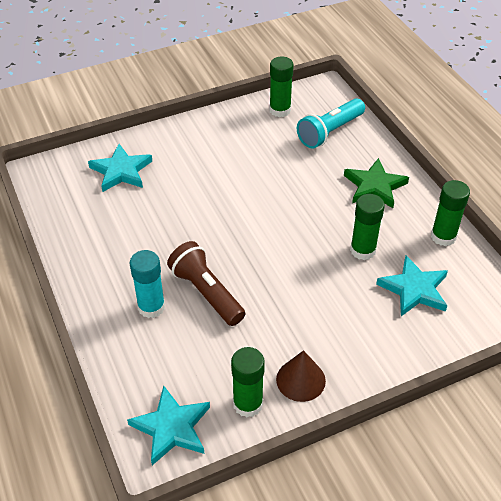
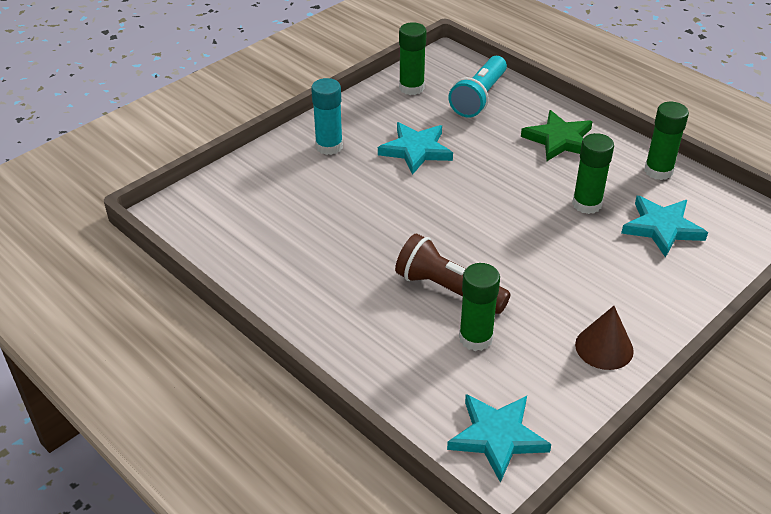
camera: 20 degrees left, 5 degrees down
turquoise star [88,144,152,192] -> turquoise star moved to [378,122,453,175]
turquoise glue stick [130,250,165,318] -> turquoise glue stick moved to [311,78,343,155]
green glue stick [231,347,265,417] -> green glue stick moved to [459,263,500,351]

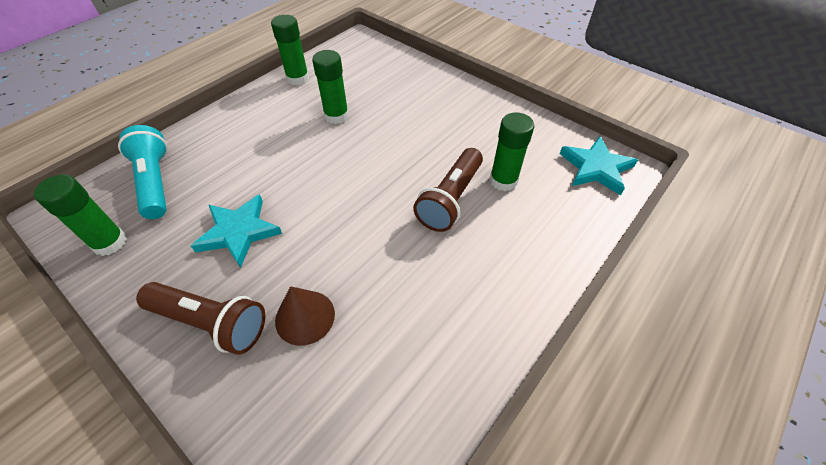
camera: 95 degrees left, 10 degrees up
turquoise glue stick [311,78,343,155] -> brown flashlight [136,282,265,355]
turquoise flashlight [449,56,507,118] -> turquoise flashlight turned 135 degrees counterclockwise [118,125,168,219]
green star [521,110,593,161] -> none
brown cone [575,306,634,370] -> brown cone moved to [275,286,335,346]
turquoise star [621,196,708,258] -> none

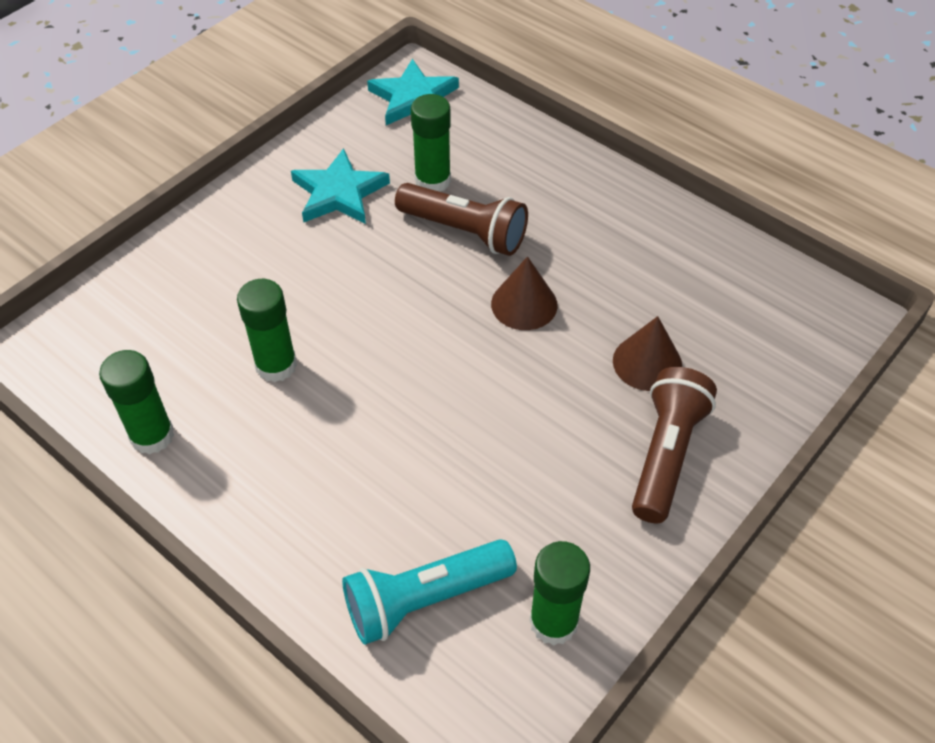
camera: 90 degrees left, 0 degrees up
turquoise star [191,194,282,268] -> turquoise star moved to [291,148,390,224]
none -> brown cone [491,256,558,330]

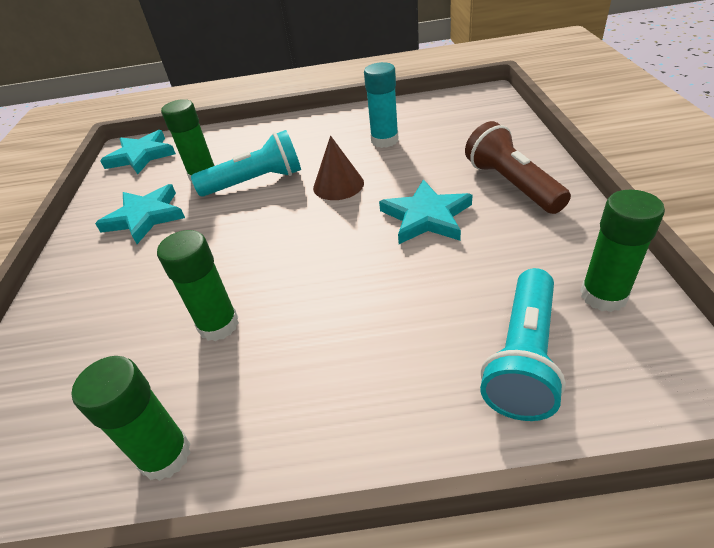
camera: 40 degrees left, 10 degrees down
brown flashlight [395,183,528,256] -> turquoise flashlight [191,130,301,197]
brown cone [613,316,682,391] -> none
none -> turquoise glue stick [364,62,399,148]
none -> turquoise star [379,179,472,244]

